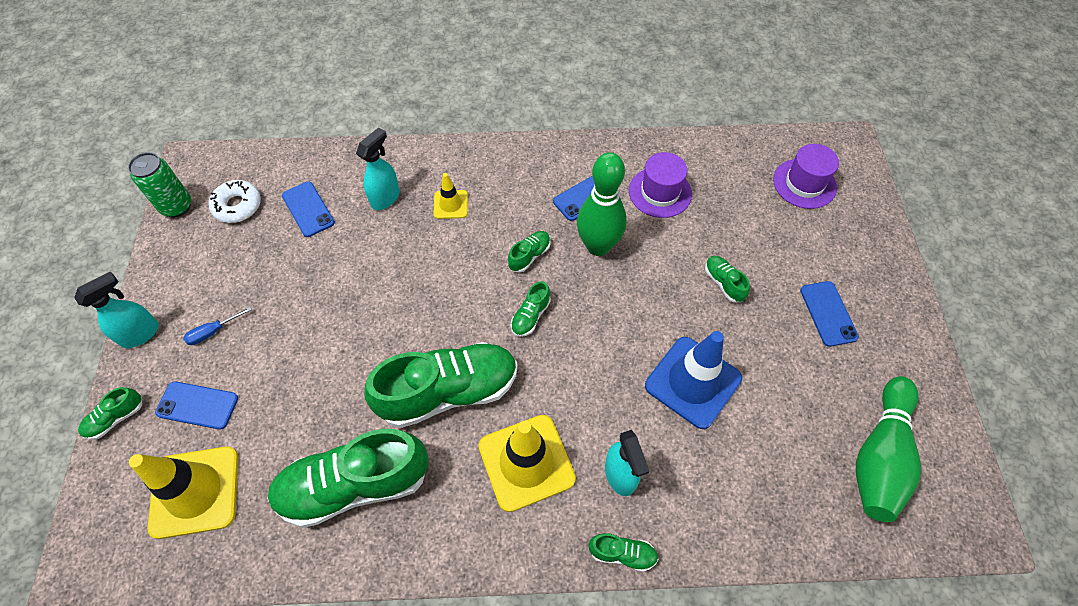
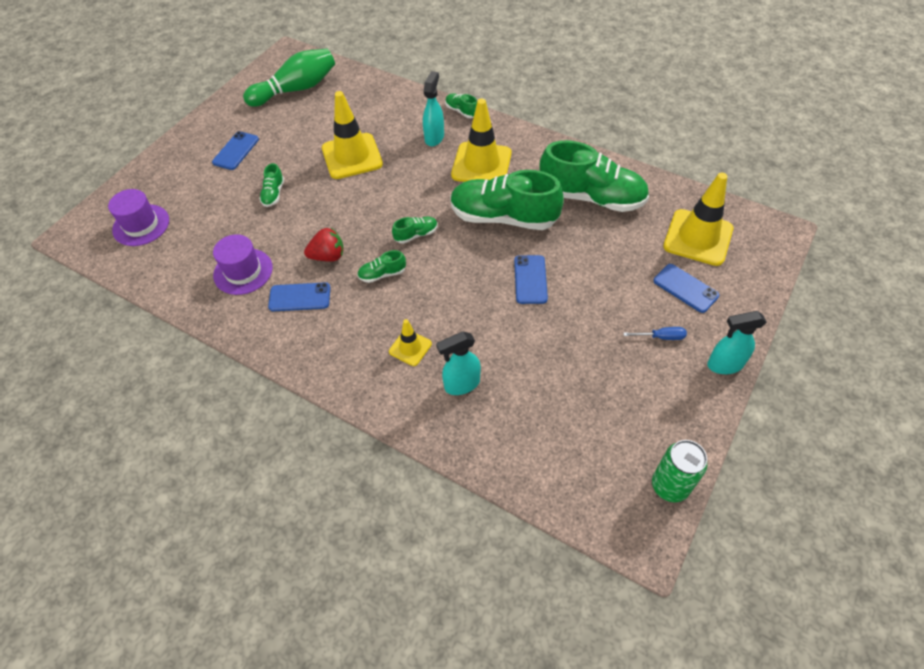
camera: 145 degrees left, 5 degrees down
green shoe [78,387,142,440] -> none
white donut [208,180,261,223] -> none
blue phone [282,181,335,237] -> blue phone moved to [514,255,548,304]
green bowling pin [577,152,627,256] -> red strawberry [304,228,344,262]
blue traffic cone [645,331,742,429] -> yellow traffic cone [322,91,383,179]

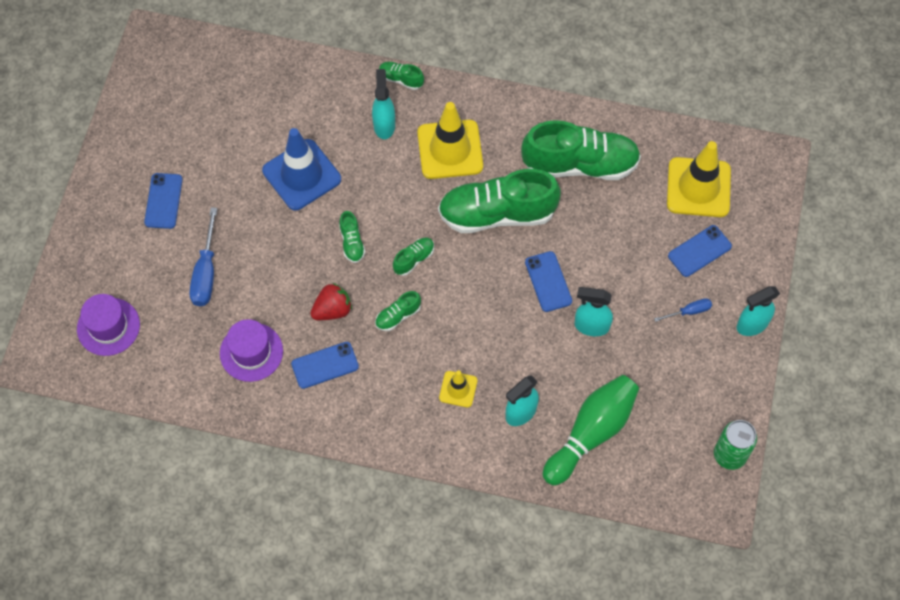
camera: 20 degrees left, 10 degrees up
green bowling pin [243,49,335,107] -> green bowling pin moved to [543,375,639,486]
green shoe [259,163,284,207] -> green shoe moved to [339,211,365,263]
yellow traffic cone [322,91,383,179] -> blue traffic cone [262,128,341,211]
blue phone [653,264,719,313] -> blue phone turned 60 degrees counterclockwise [668,225,732,277]
none -> blue screwdriver [189,207,217,306]
none -> turquoise spray bottle [575,287,613,336]

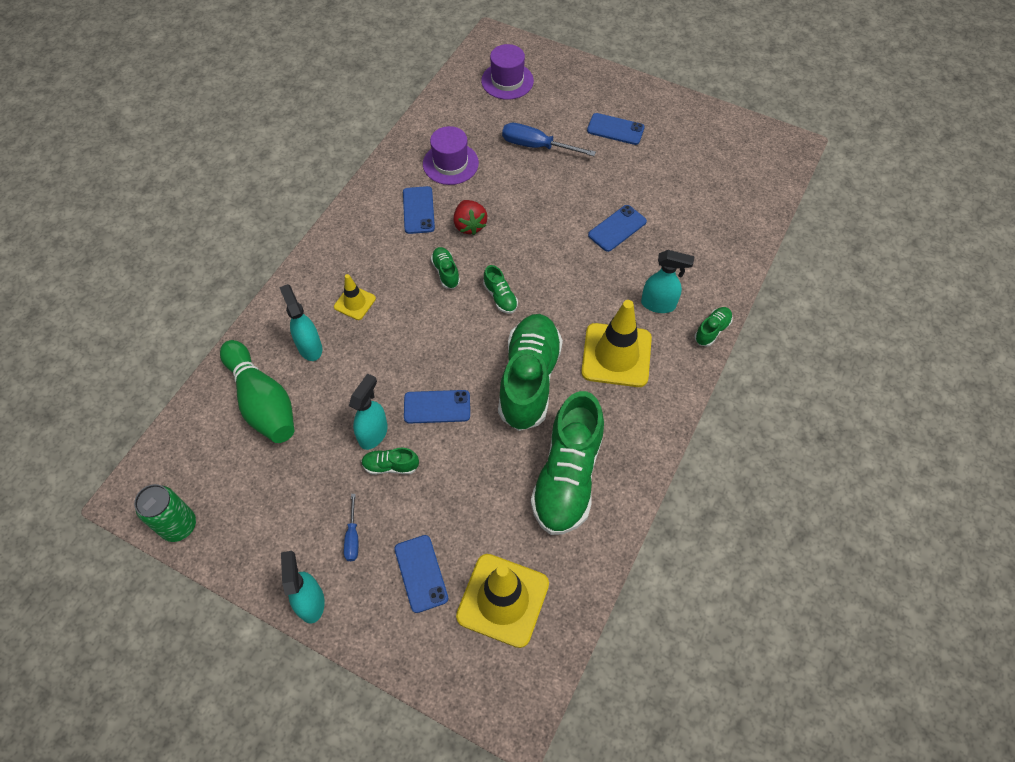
camera: 105 degrees right, 5 degrees down
blue traffic cone [262,128,341,211] -> blue phone [588,205,647,252]
green shoe [339,211,365,263] -> green shoe moved to [361,448,419,475]

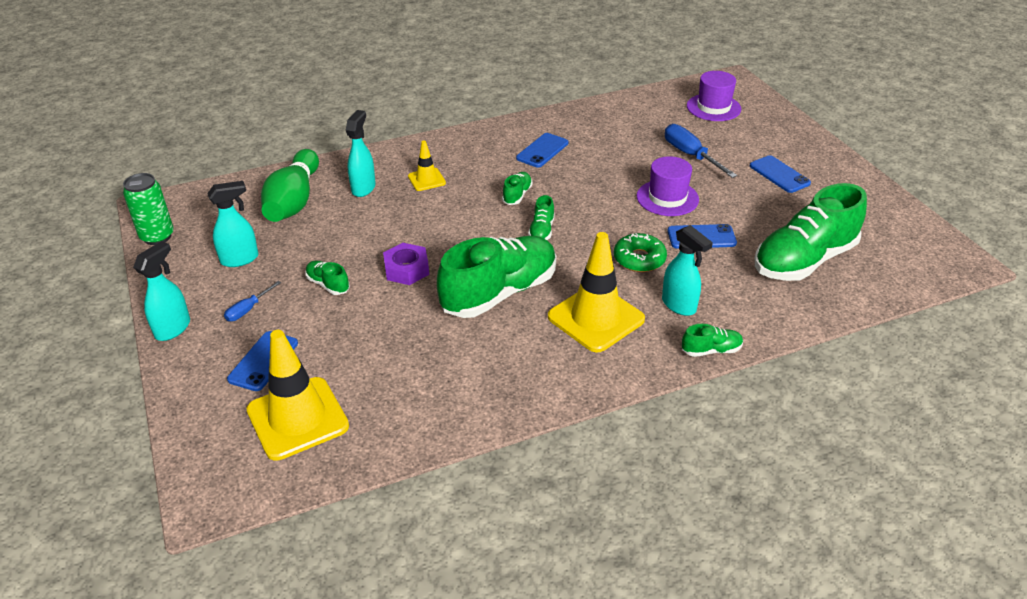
camera: 40 degrees right, 20 degrees down
turquoise spray bottle [349,373,388,450] -> turquoise spray bottle moved to [207,181,258,267]
blue phone [404,390,470,424] -> purple nut [383,243,429,285]
purple hat [423,126,479,185] -> purple hat moved to [636,156,699,216]
red strawberry [454,200,487,235] -> none
green shoe [531,391,604,535] -> green shoe moved to [755,183,867,281]
none -> green donut [614,233,667,272]

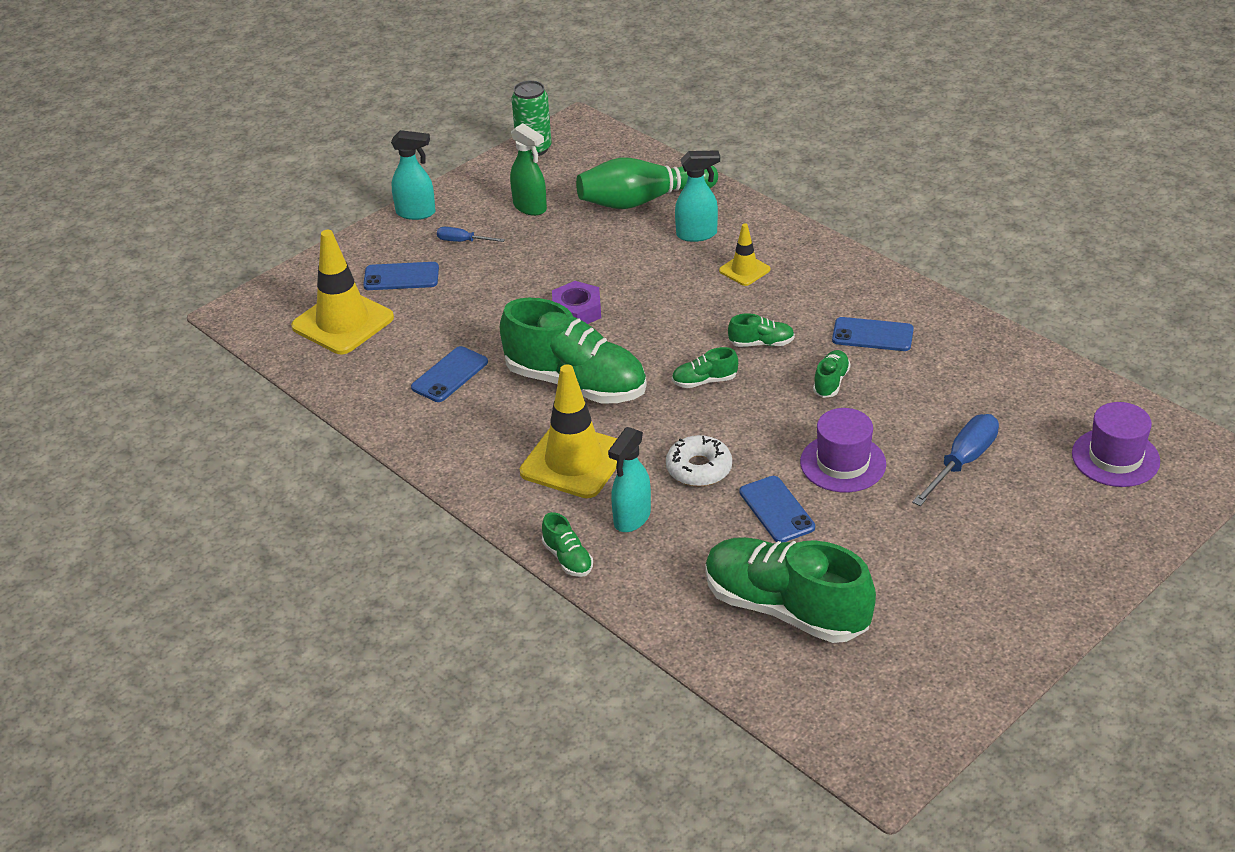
camera: 70 degrees right, 0 degrees up
turquoise spray bottle [207,181,258,267] -> green spray bottle [510,123,547,216]
green shoe [305,261,350,295] -> green shoe moved to [813,350,851,398]
green donut [614,233,667,272] -> white donut [666,435,732,487]
blue phone [750,155,811,193] -> blue phone moved to [411,346,488,402]

